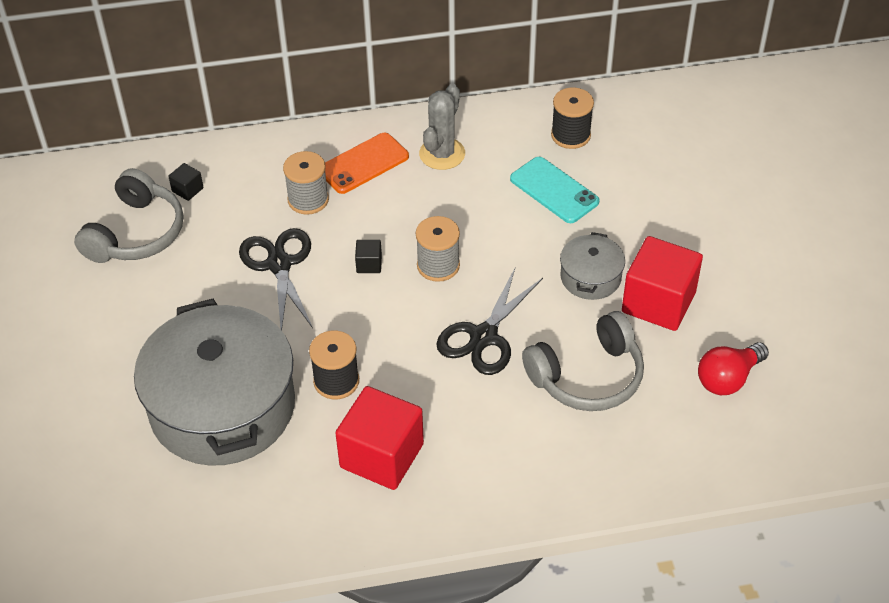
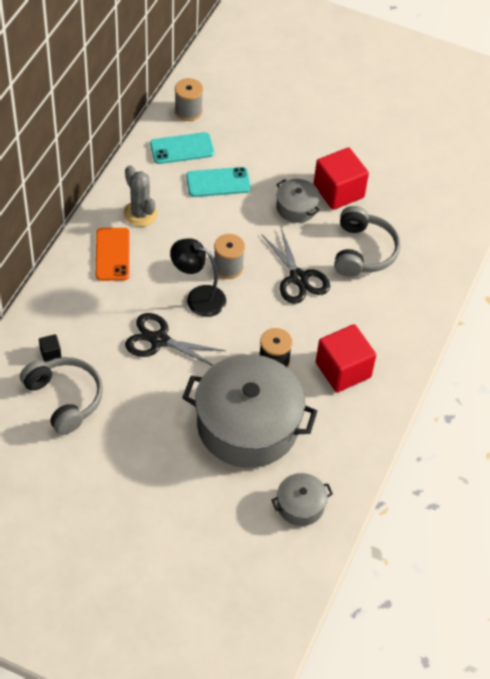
camera: 60 degrees left, 5 degrees up
grey spool [283,151,329,215] -> grey spool moved to [175,78,203,121]
black cube [355,240,382,273] -> black lamp [170,238,226,317]
black spool [551,87,594,149] -> turquoise phone [150,132,214,164]
red light bulb [698,342,769,395] -> none
none -> grey pot [272,473,333,526]

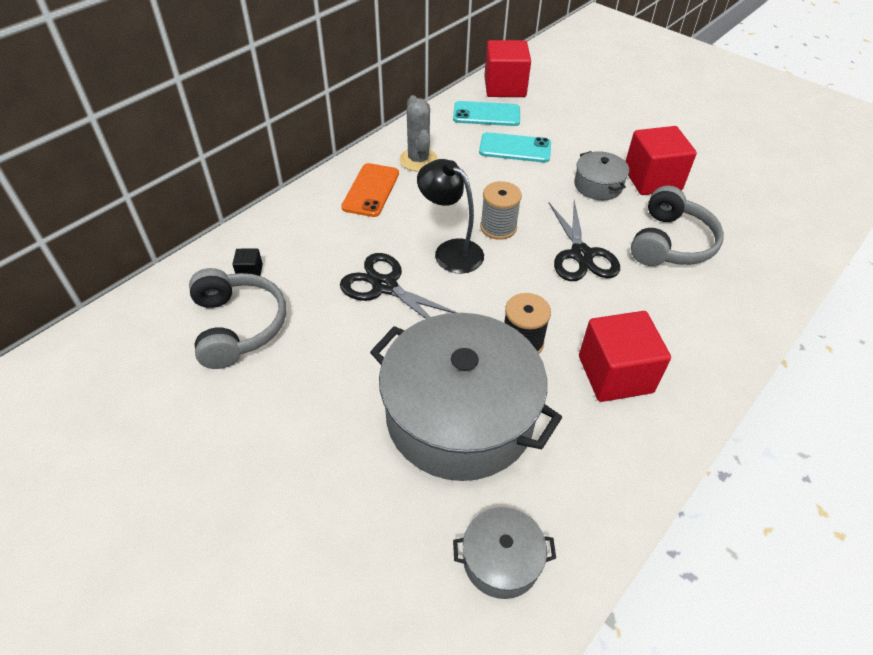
camera: 20 degrees right, 5 degrees down
grey spool [175,78,203,121] -> red cube [484,40,531,97]

